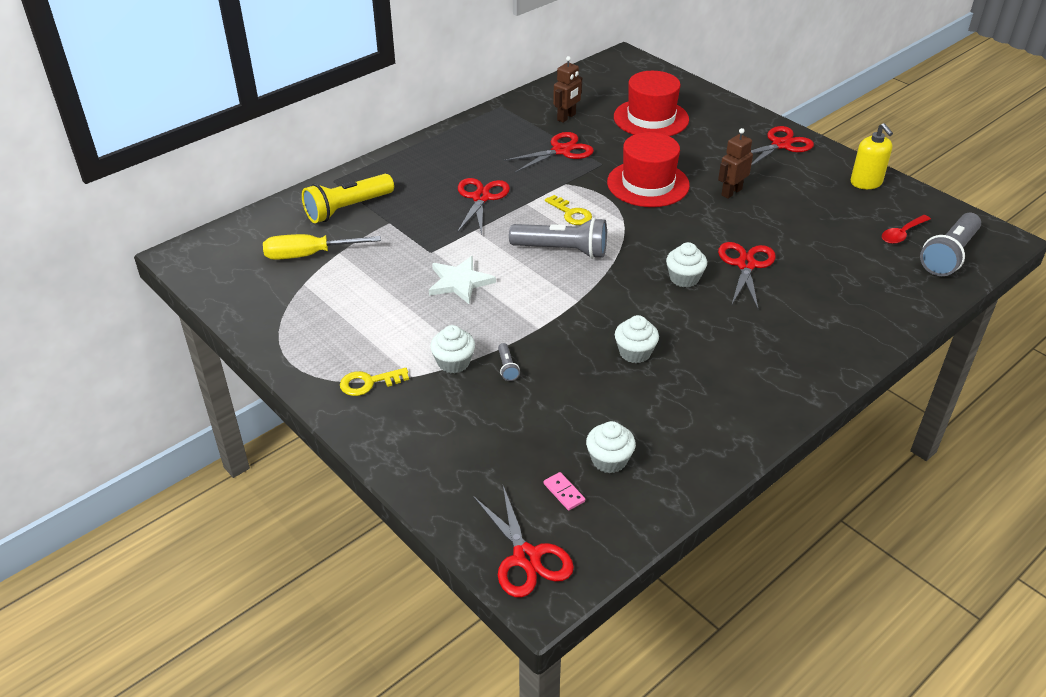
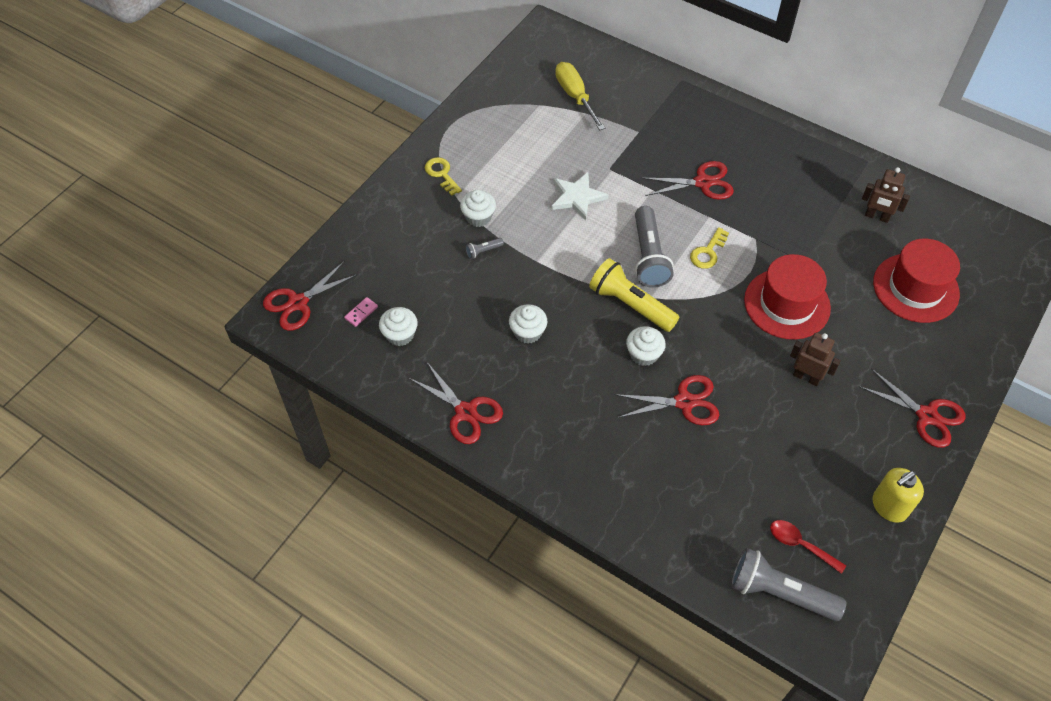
camera: 75 degrees right, 15 degrees up
yellow flashlight [302,174,394,223] -> yellow flashlight moved to [589,258,679,332]
red scissors [504,132,594,173] -> red scissors moved to [409,362,503,444]

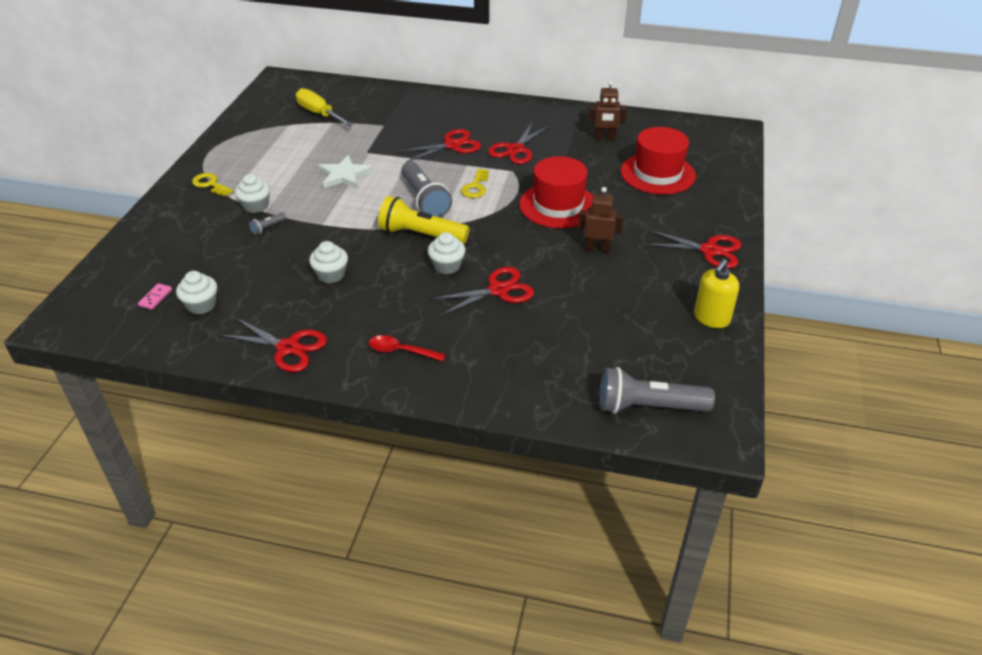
camera: 20 degrees left, 15 degrees down
red scissors [263,261,359,331] -> red scissors moved to [488,123,549,164]
red spoon [770,520,846,574] -> red spoon moved to [369,335,446,361]

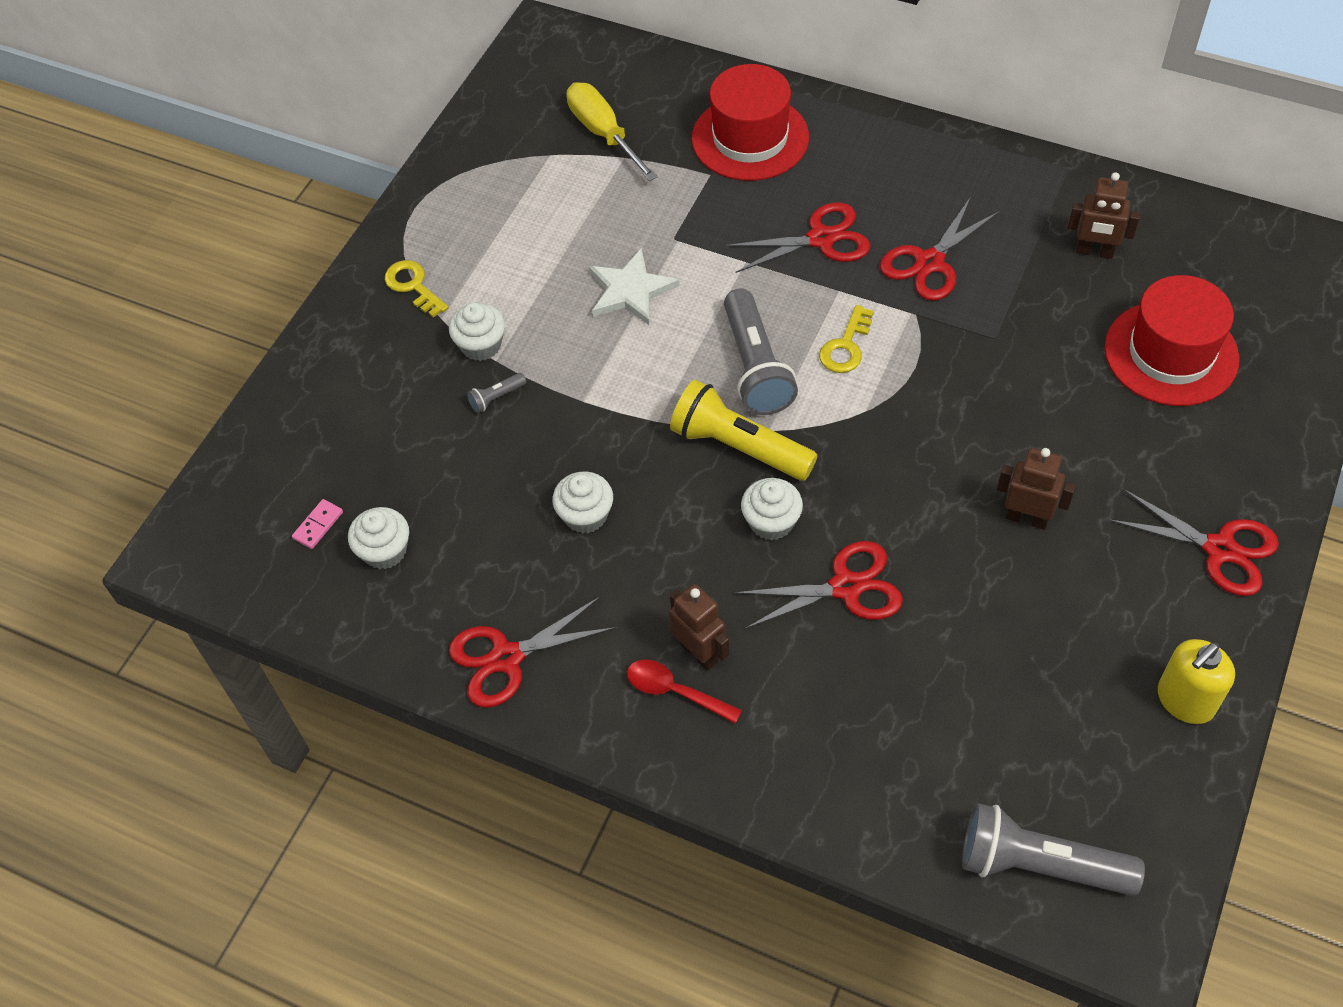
camera: 15 degrees right, 15 degrees up
red scissors [220,317,327,372] -> red scissors turned 120 degrees clockwise [449,597,617,708]
red hat [519,156,593,228] -> red hat moved to [692,64,809,181]
none -> brown robot [669,584,729,671]

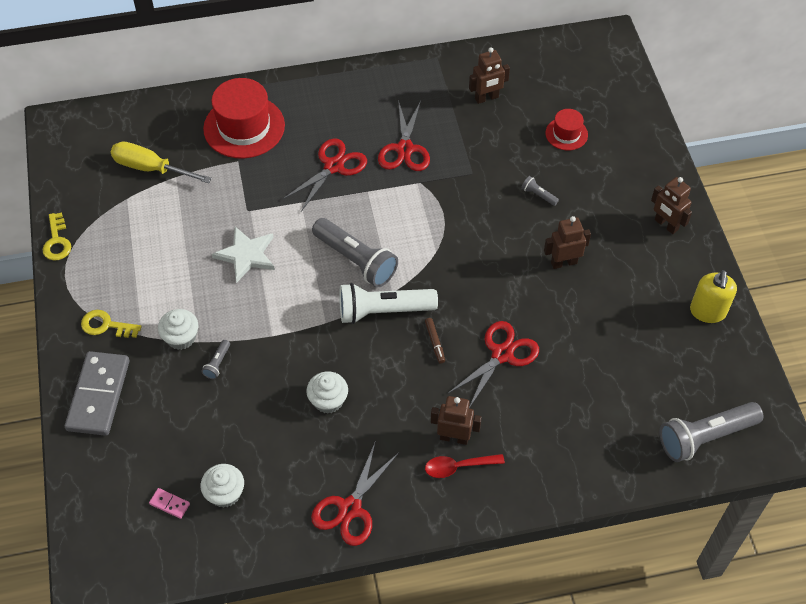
camera: 40 degrees left, 0 degrees up
pink domino [292,499,343,549] -> pink domino turned 60 degrees counterclockwise [149,488,190,519]
yellow flashlight [670,380,818,481] -> white flashlight [339,283,438,324]
white cupcake [741,478,803,541] -> brown marker [425,318,445,363]
yellow key [819,305,874,373] -> yellow key moved to [43,213,71,261]
red hat [1104,275,1240,406] -> red hat [545,109,588,150], size x0.52
red scissors [1108,489,1279,596] -> brown robot [651,177,692,234]
none -> grey domino [65,351,129,436]
none -> grey flashlight [521,176,559,206]

